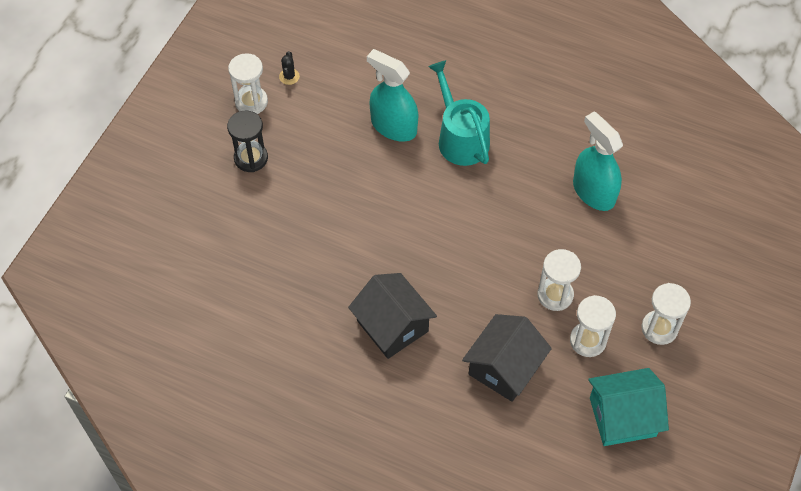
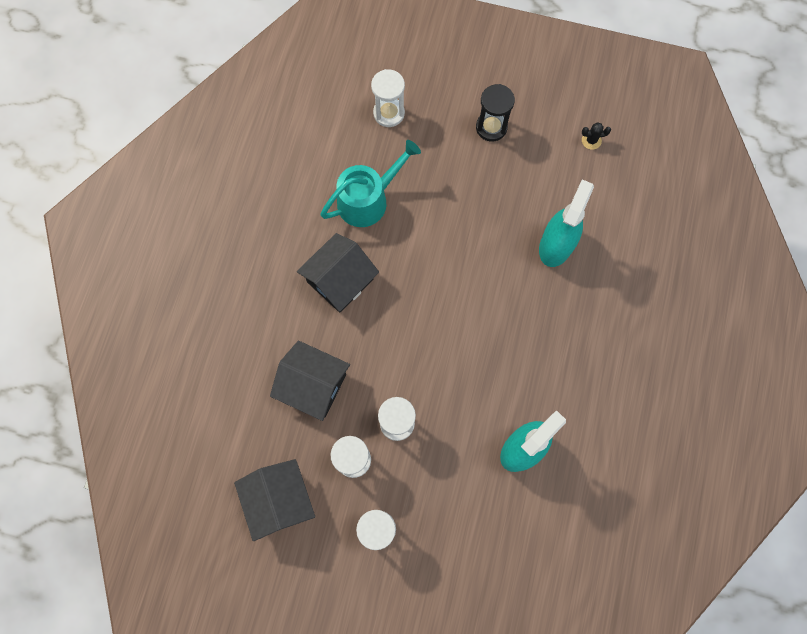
camera: 80 degrees right, 15 degrees up
white hourglass [228,53,268,114] -> white hourglass moved to [371,69,405,127]
turquoise watering can [428,60,490,166] -> turquoise watering can moved to [320,140,421,227]
turquoise house [588,368,669,446] -> black house [234,459,315,541]

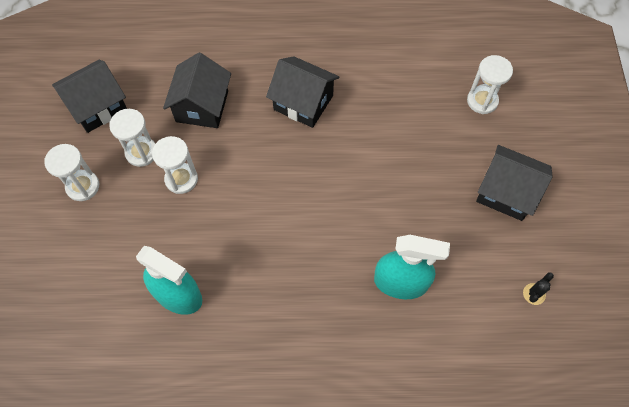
camera: 75 degrees right, 10 degrees down
turquoise watering can [320,140,421,227] -> none
black hourglass [476,84,515,141] -> black house [476,145,553,221]
black cactus [582,122,611,150] -> black cactus turned 60 degrees clockwise [523,272,554,305]

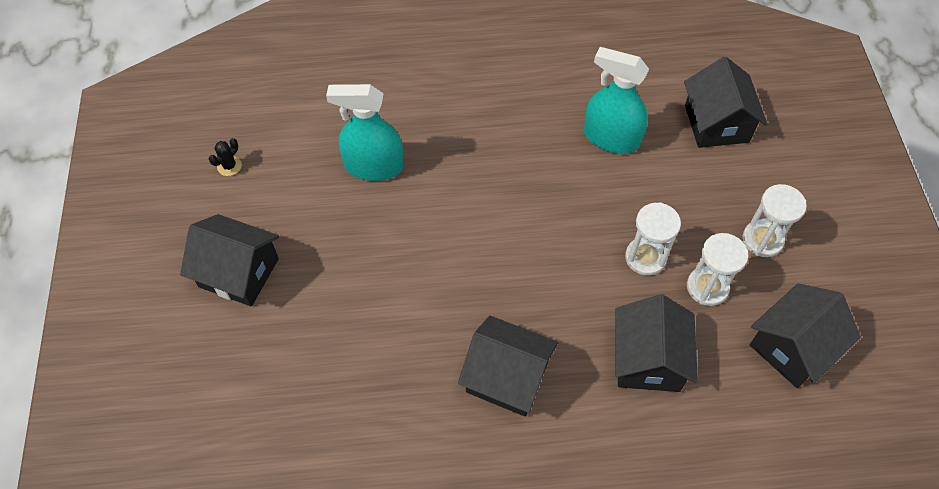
camera: 175 degrees right, 5 degrees down
white hourglass [467,55,513,114] -> none
none -> black house [684,57,767,148]

